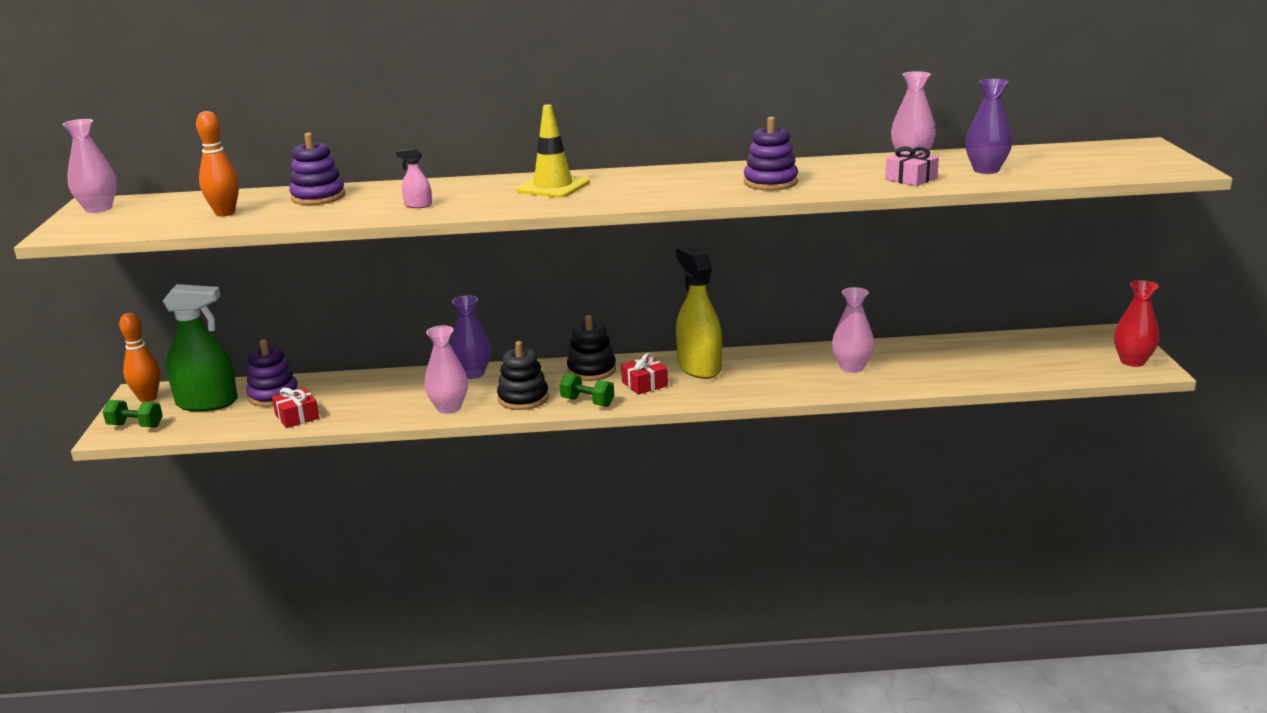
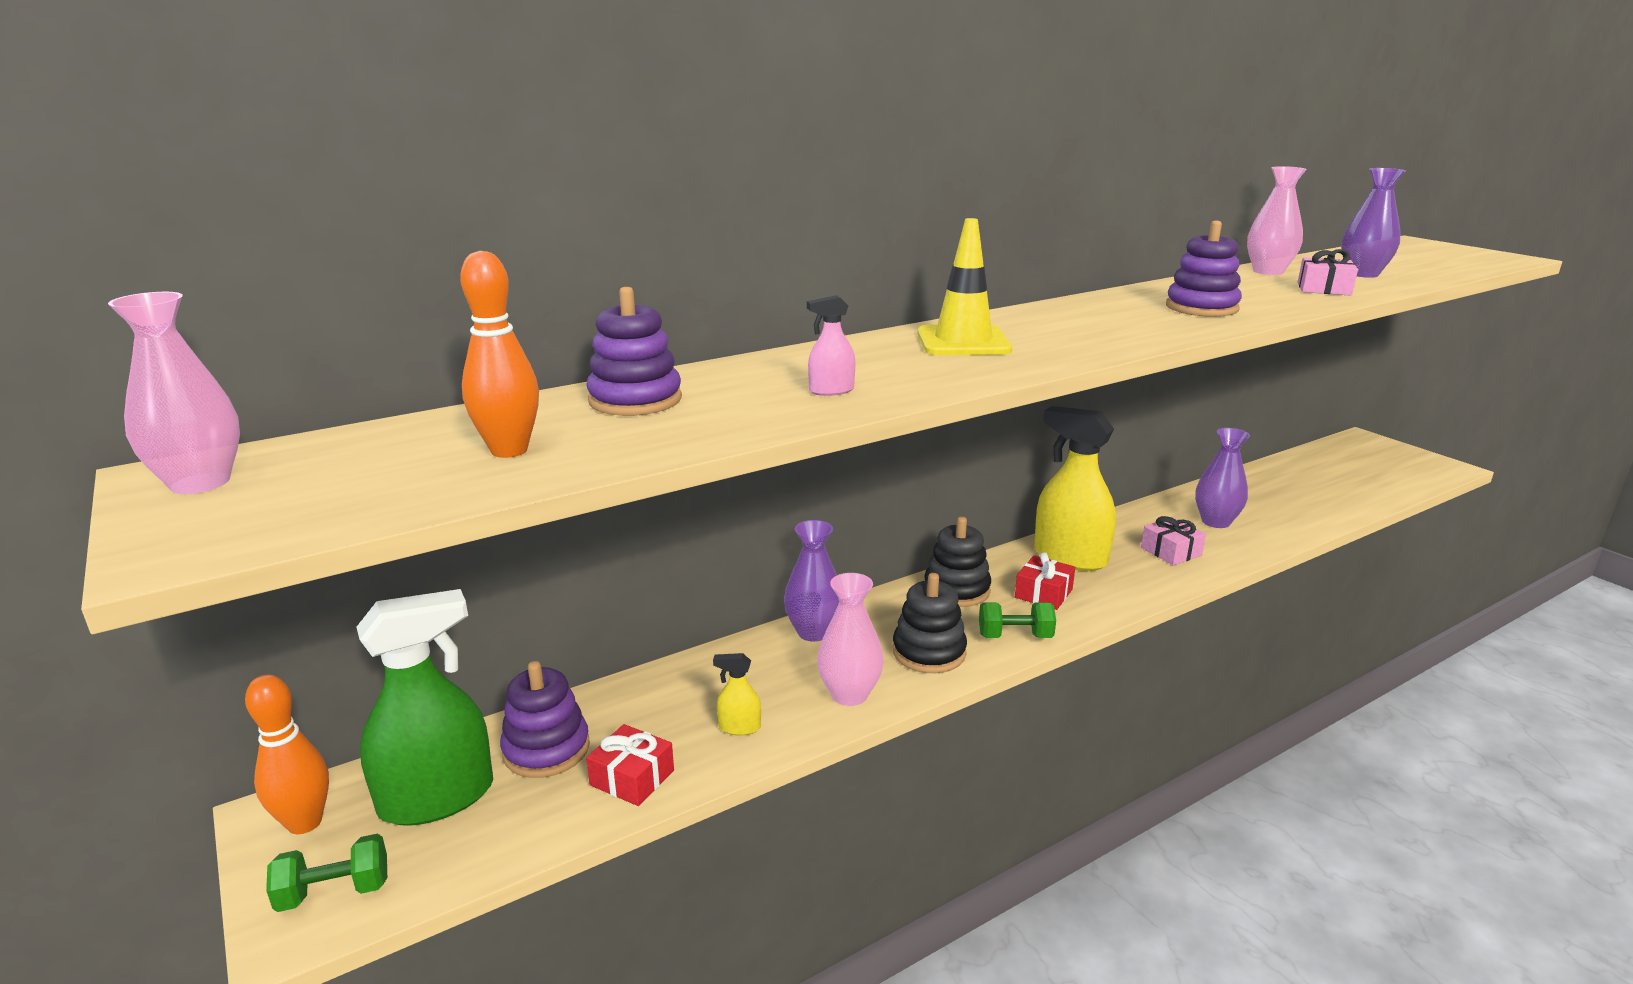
camera: 30 degrees left, 0 degrees up
pink vase [832,287,874,373] -> purple vase [1195,428,1250,528]
red vase [1114,280,1159,367] -> none
none -> yellow spray bottle [713,653,761,736]
none -> pink gift [1141,516,1206,566]

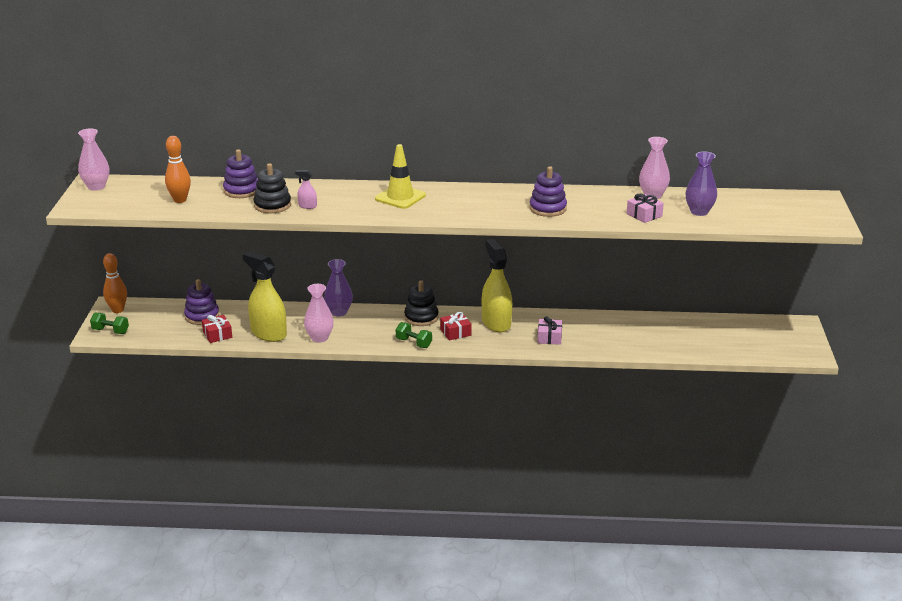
camera: 35 degrees right, 5 degrees up
green spray bottle [357,589,493,826] -> none
yellow spray bottle [713,653,761,736] -> yellow spray bottle [243,251,287,342], size x2.37
black stacking toy [893,573,967,673] -> black stacking toy moved to [253,163,291,213]
purple vase [1195,428,1250,528] -> none

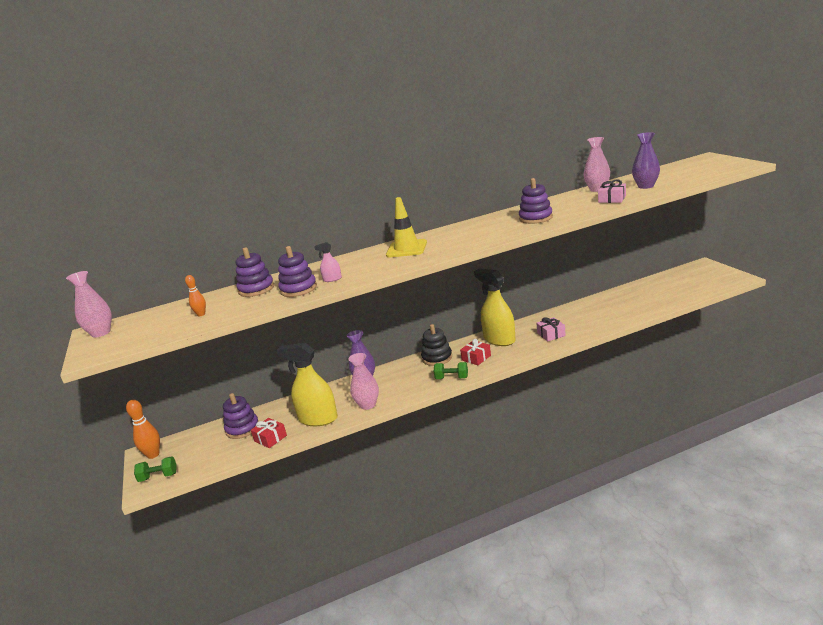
camera: 20 degrees left, 5 degrees down
orange bowling pin [165,136,191,203] -> orange bowling pin [185,275,206,317], size x0.59
black stacking toy [253,163,291,213] -> purple stacking toy [278,246,317,297]

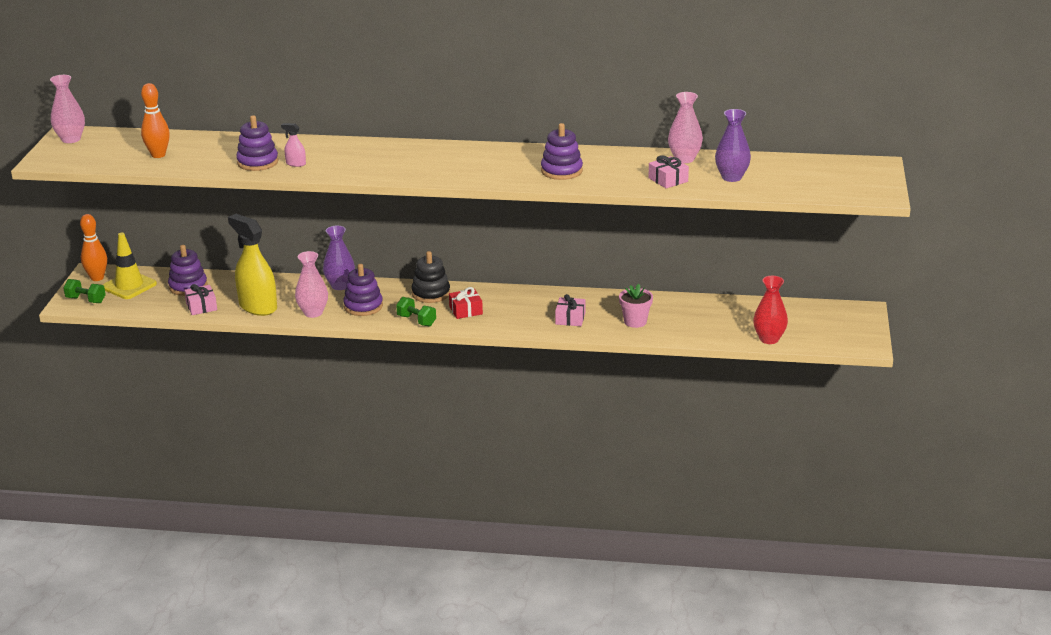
camera: 25 degrees right, 5 degrees up
orange bowling pin [185,275,206,317] -> orange bowling pin [141,83,170,158], size x1.68
purple stacking toy [236,247,274,297] -> purple stacking toy moved to [343,264,383,316]
red gift [251,418,287,448] -> pink gift [184,284,217,315]
yellow traffic cone [386,197,427,257] -> yellow traffic cone moved to [103,233,157,299]
yellow spray bottle [474,268,516,346] -> none
none -> pink flower pot [619,284,653,328]
none -> red vase [753,276,788,344]

